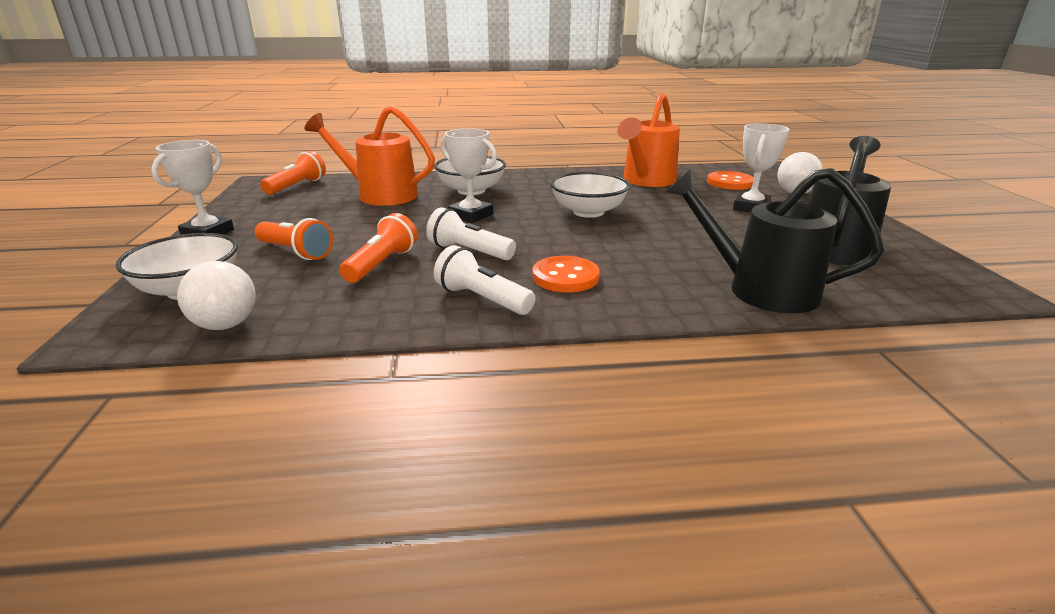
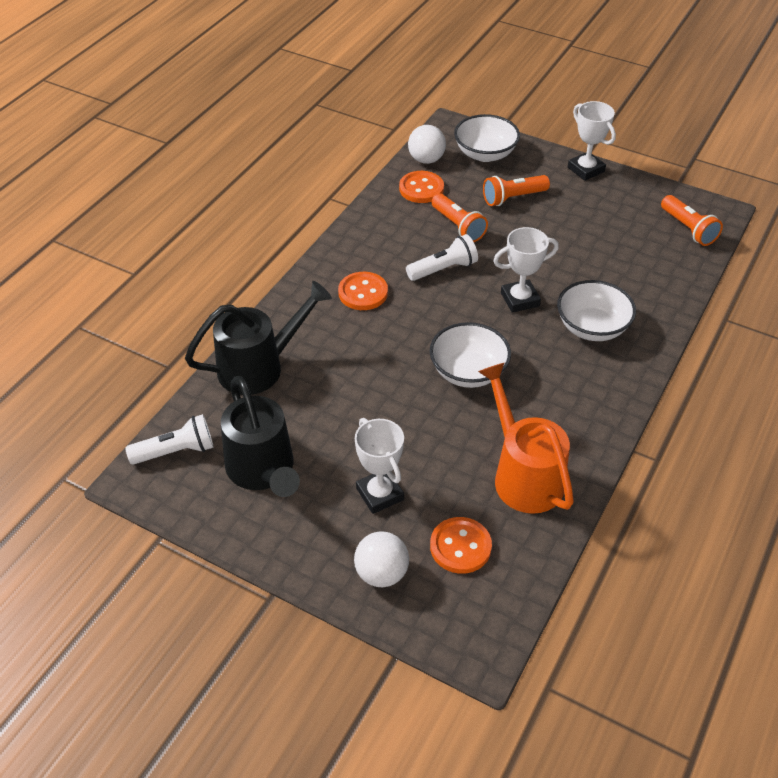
camera: 125 degrees right, 20 degrees up
orange watering can [304,106,435,206] -> none
white flashlight [434,245,535,315] -> white flashlight moved to [125,414,213,465]
none -> orange button [399,171,444,203]

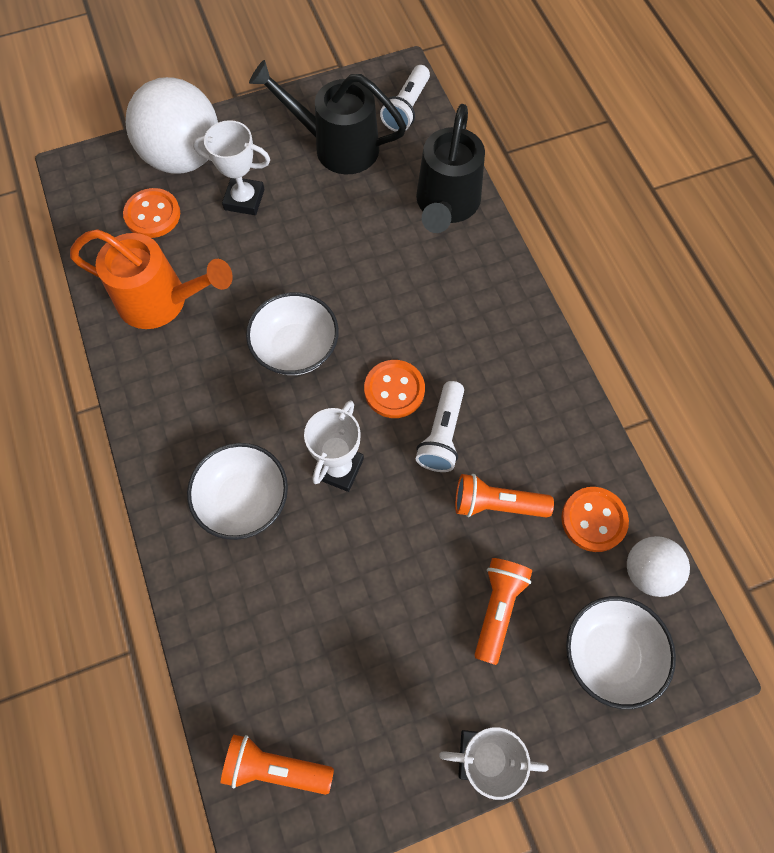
camera: 130 degrees right, 20 degrees up
orange button [338,272,388,310] -> orange button moved to [364,360,425,418]
white ball [354,531,409,587] -> white ball [126,77,218,174], size x1.85

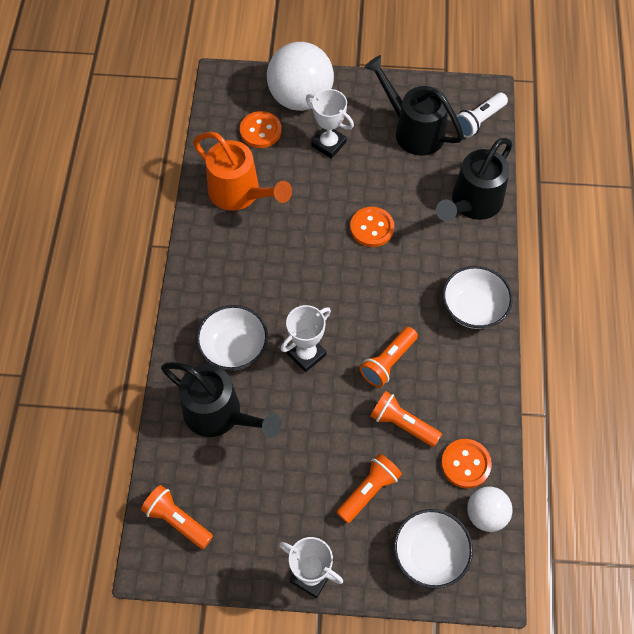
camera: 25 degrees right, 5 degrees down
white bowl [246,292,339,375] -> white bowl moved to [442,266,513,329]
orange button [364,360,425,418] -> orange button moved to [350,207,394,247]
white flashlight [416,381,464,472] -> orange flashlight [360,327,418,387]
none -> black watering can [161,362,282,438]

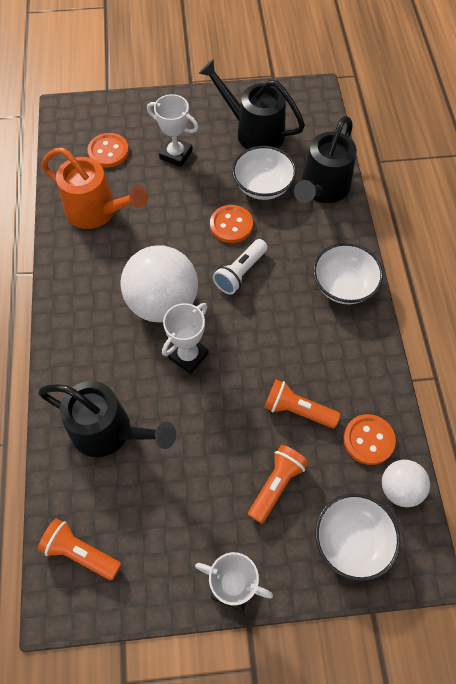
camera: 10 degrees left, 0 degrees up
white bowl [196,305,268,370] -> white bowl moved to [232,146,296,200]
white ball [267,42,334,111] -> white ball moved to [121,245,198,323]
orange flashlight [360,327,418,387] -> none
white flashlight [456,93,508,138] -> white flashlight moved to [213,239,268,295]

